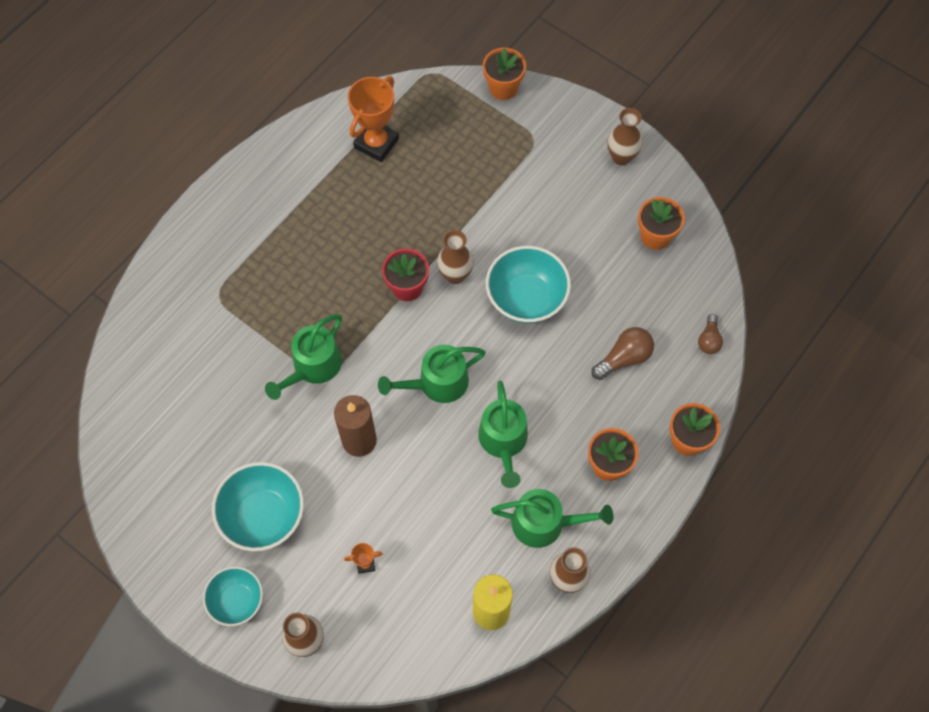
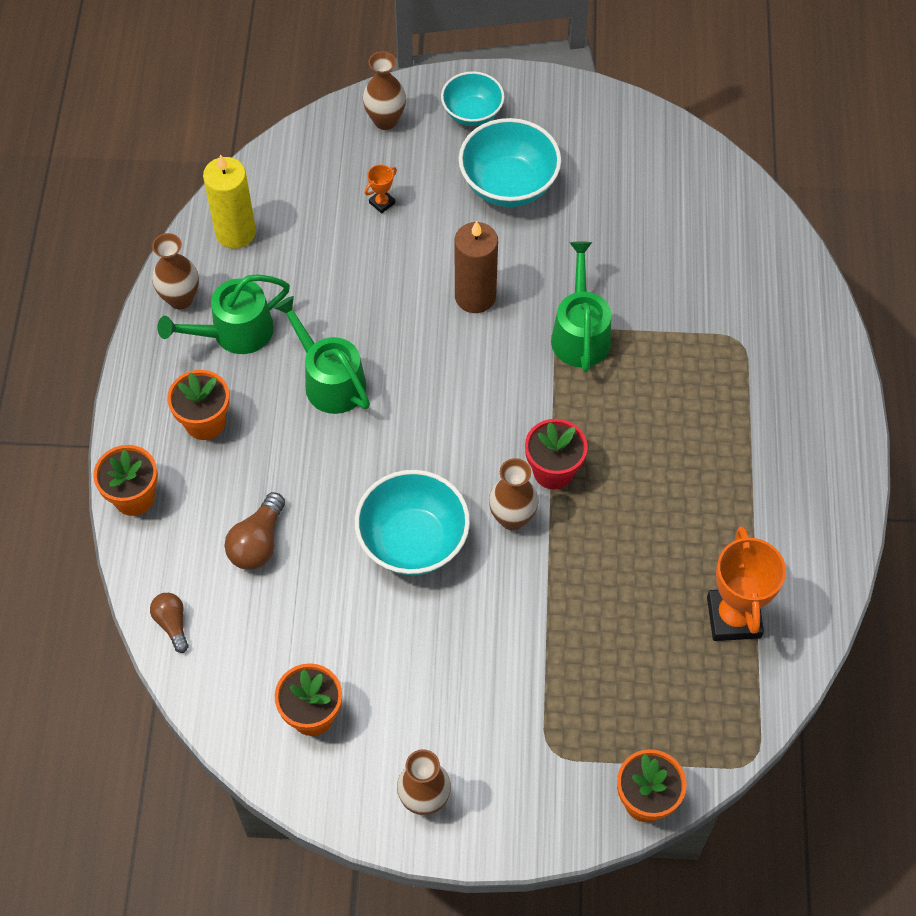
camera: 145 degrees right, 5 degrees down
green watering can [378,344,486,403] -> none

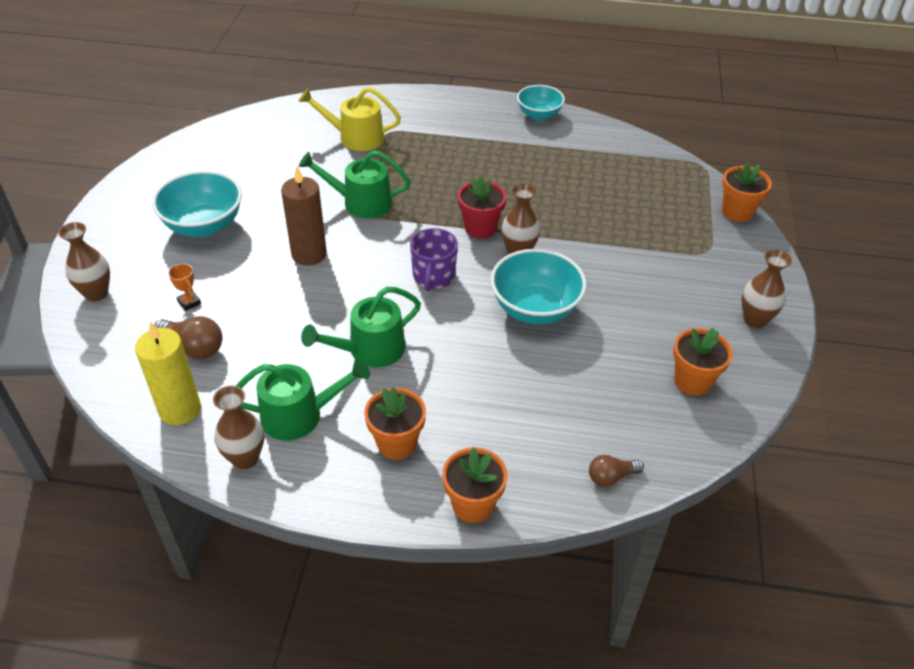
camera: 85 degrees left, 15 degrees down
green watering can [158,274,290,354] -> green watering can turned 75 degrees counterclockwise [236,359,370,440]
brown light bulb [224,492,285,570] -> brown light bulb moved to [154,316,222,359]
turquoise bowl [441,71,505,126] -> turquoise bowl moved to [517,85,565,120]
orange trophy [707,526,786,641] -> none
none -> yellow watering can [298,87,401,151]
none -> purple mug [410,228,458,292]

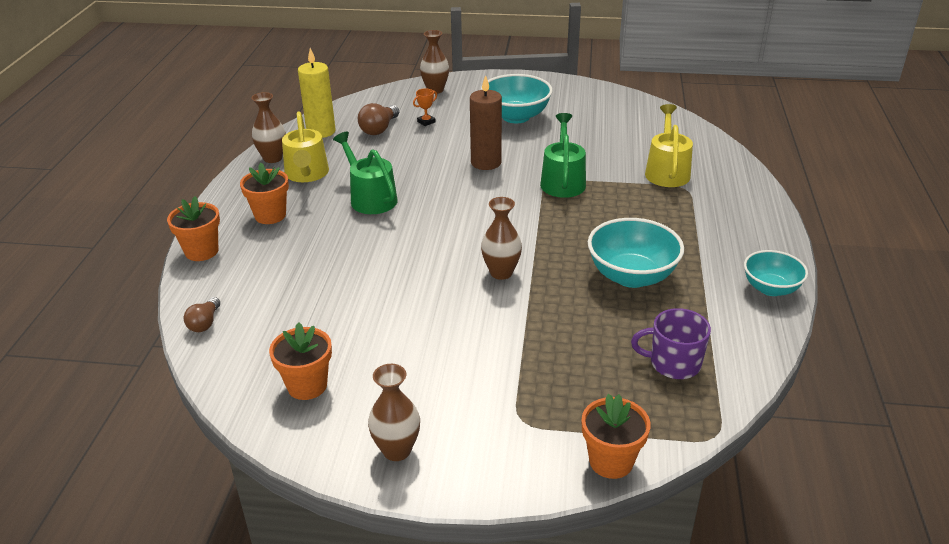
camera: 90 degrees right, 10 degrees down
green watering can [236,359,370,440] -> yellow watering can [282,112,329,182]
purple mug [410,228,458,292] -> purple mug moved to [631,308,711,379]
red flower pot [458,176,506,239] -> none
turquoise bowl [491,249,587,325] -> turquoise bowl moved to [588,218,684,288]
brown light bulb [589,455,644,487] -> brown light bulb turned 150 degrees counterclockwise [184,297,220,332]

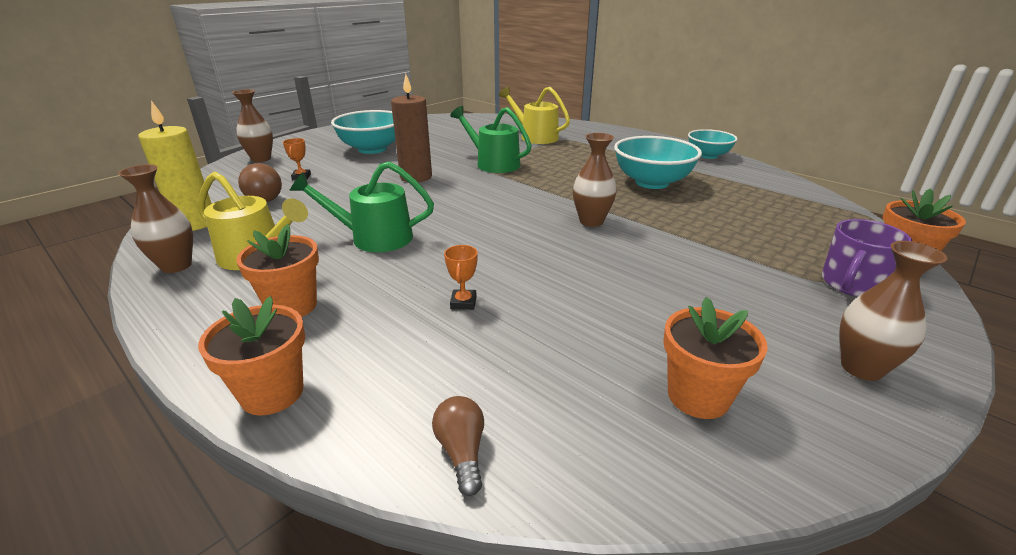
camera: 55 degrees left, 5 degrees down
brown light bulb [184,297,220,332] -> brown light bulb turned 150 degrees counterclockwise [432,396,484,496]
purple mug [631,308,711,379] -> purple mug moved to [822,219,913,297]
none -> orange trophy [444,245,477,310]

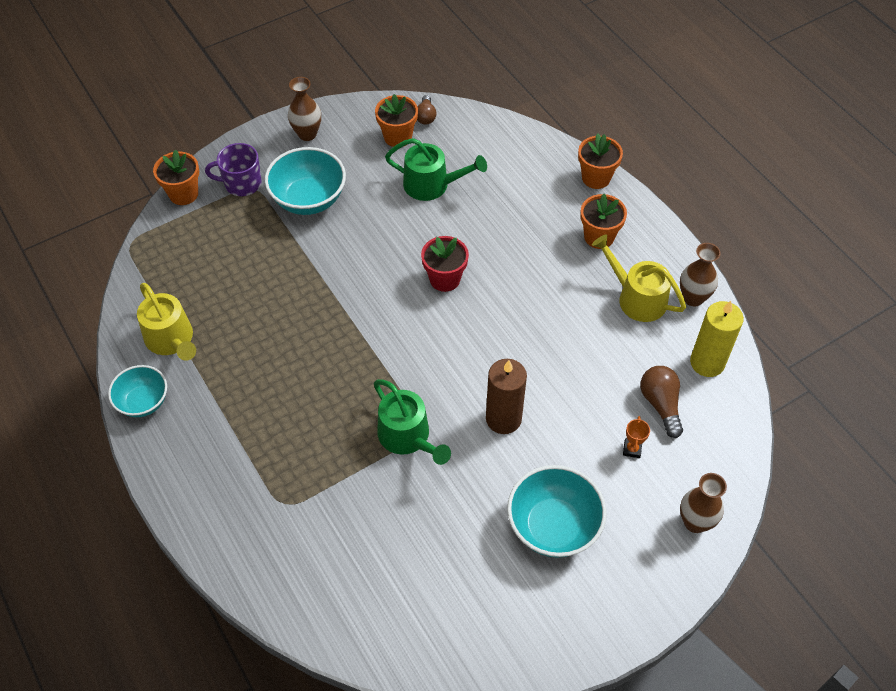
camera: 165 degrees left, 25 degrees up
green watering can [289,161,434,252] -> green watering can moved to [385,138,487,201]
brown light bulb [432,396,484,496] -> brown light bulb moved to [417,95,436,125]
orange trophy [444,245,477,310] -> none
yellow watering can [499,87,570,144] -> yellow watering can moved to [137,283,196,361]
brown vase [573,133,617,227] -> none
turquoise bowl [614,136,702,189] -> turquoise bowl moved to [265,147,346,215]
purple mug [822,219,913,297] -> purple mug turned 150 degrees counterclockwise [205,143,262,196]
none -> red flower pot [421,236,469,292]

